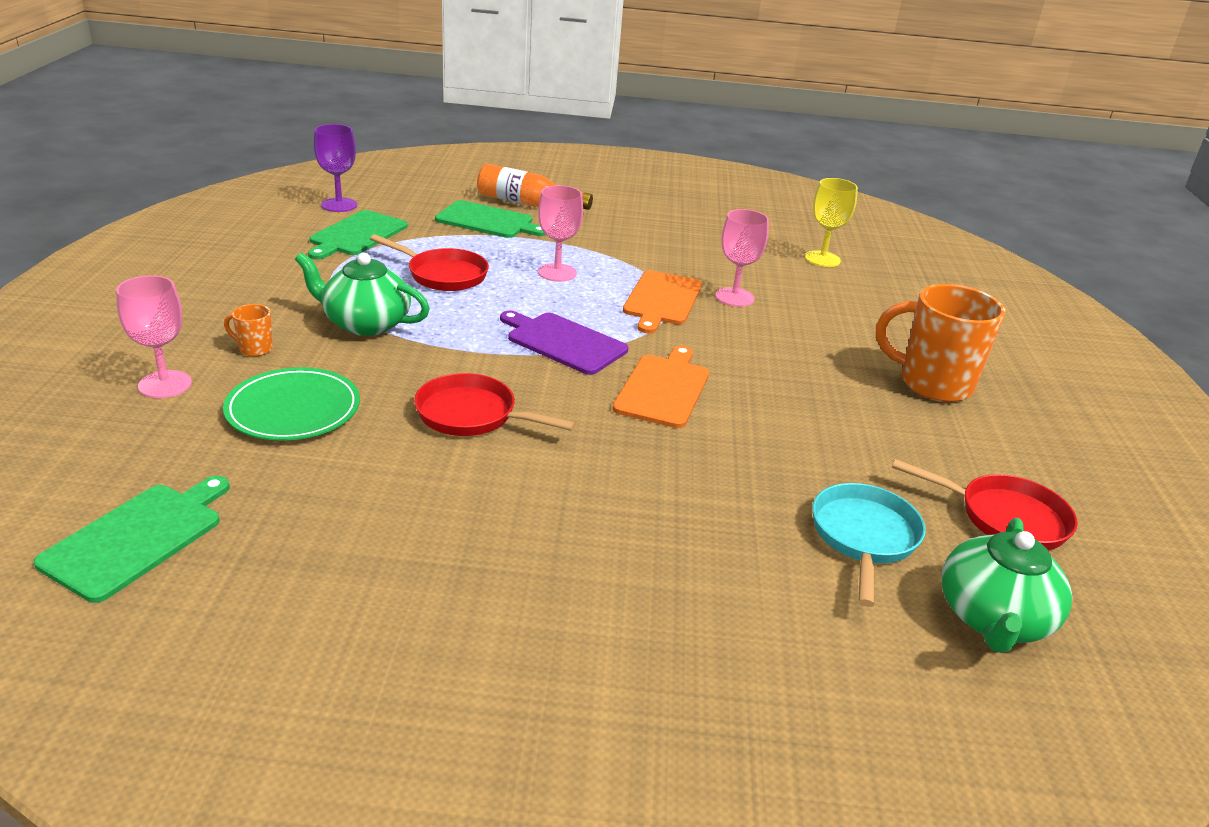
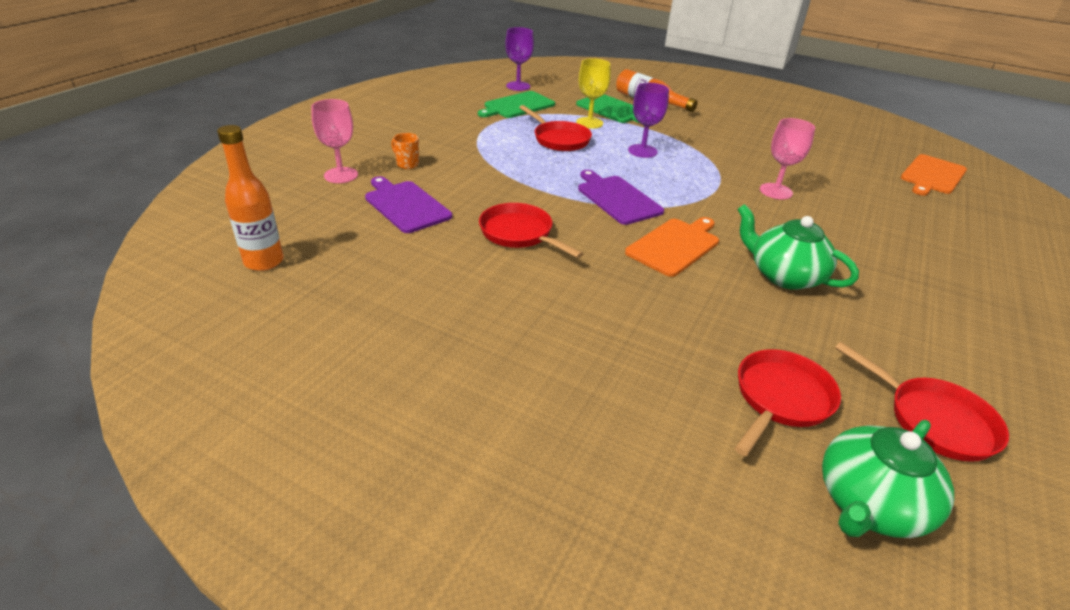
camera: 25 degrees right, 5 degrees up
green cutting board [34,476,230,603] -> orange bottle [217,125,284,271]
green plate [223,367,360,441] -> purple cutting board [365,177,452,233]
green teapot [295,253,430,336] -> green teapot moved to [737,204,859,290]
pink goblet [538,185,583,282] -> purple goblet [628,83,669,158]
orange cutting board [623,270,702,334] -> orange cutting board moved to [901,154,967,196]
yellow goblet [805,178,858,267] -> yellow goblet moved to [576,58,611,129]
turquoise pan [812,483,926,607] -> red pan [735,349,841,456]
orange mug [876,284,1005,402] -> none

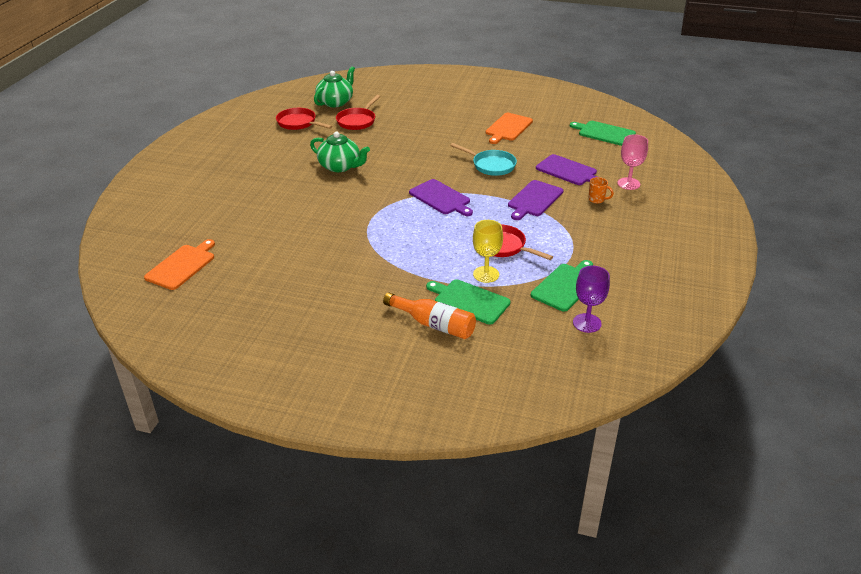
camera: 170 degrees right, 0 degrees up
orange bottle [217,125,284,271] -> green cutting board [570,121,636,146]
red pan [479,203,584,258] -> turquoise pan [450,143,517,176]
orange cutting board [625,217,719,277] -> orange cutting board moved to [486,113,533,144]
purple goblet [628,83,669,158] -> none
pink goblet [760,118,815,199] -> none
none -> purple cutting board [508,180,563,220]

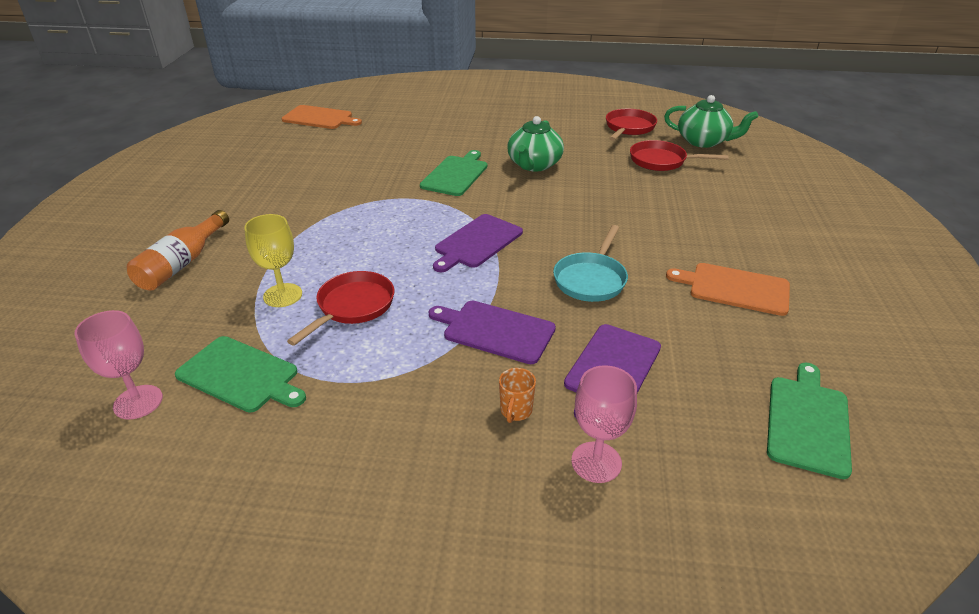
camera: 80 degrees right, 0 degrees up
green cutting board [426,279,511,325] -> green cutting board moved to [420,150,487,196]
purple goblet [573,266,610,333] -> pink goblet [74,310,163,420]

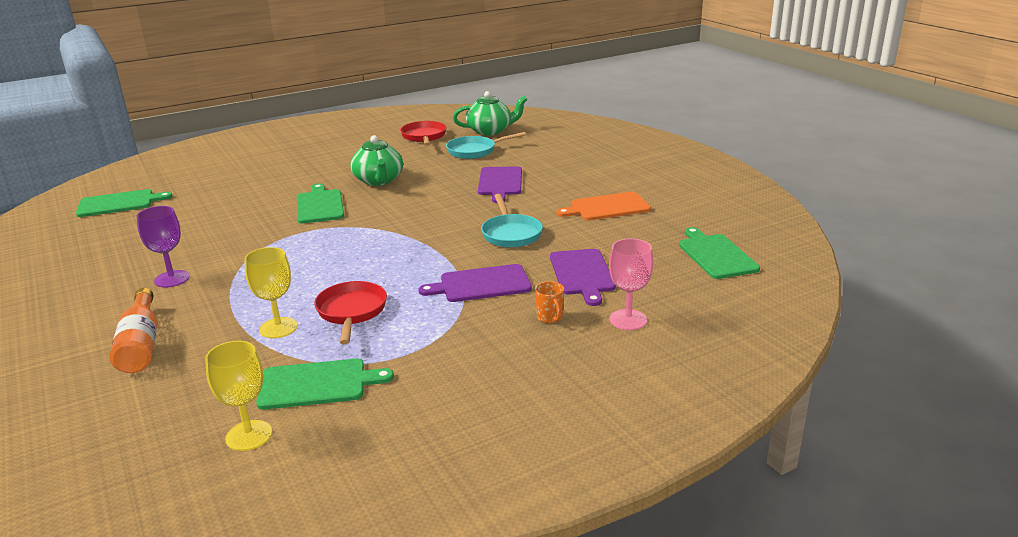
camera: 35 degrees left, 10 degrees down
pink goblet [74,310,163,420] -> yellow goblet [205,341,272,451]
orange cutting board [282,105,362,129] -> green cutting board [76,189,172,217]
purple cutting board [433,214,523,272] -> purple cutting board moved to [478,166,522,203]
red pan [630,140,729,171] -> turquoise pan [446,132,526,159]
none -> purple goblet [136,206,190,288]

